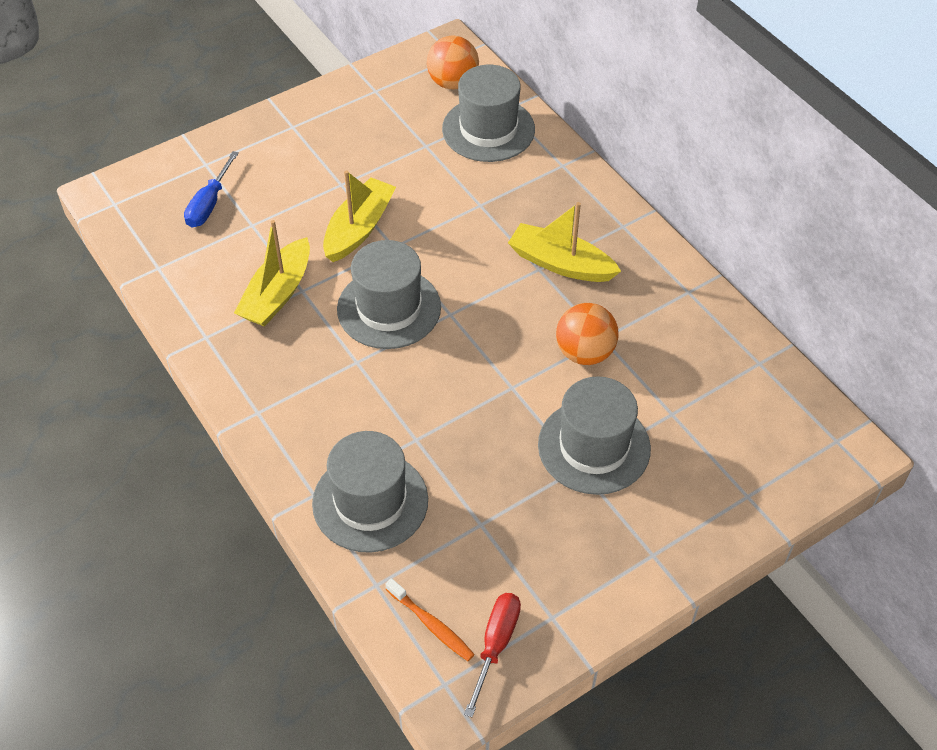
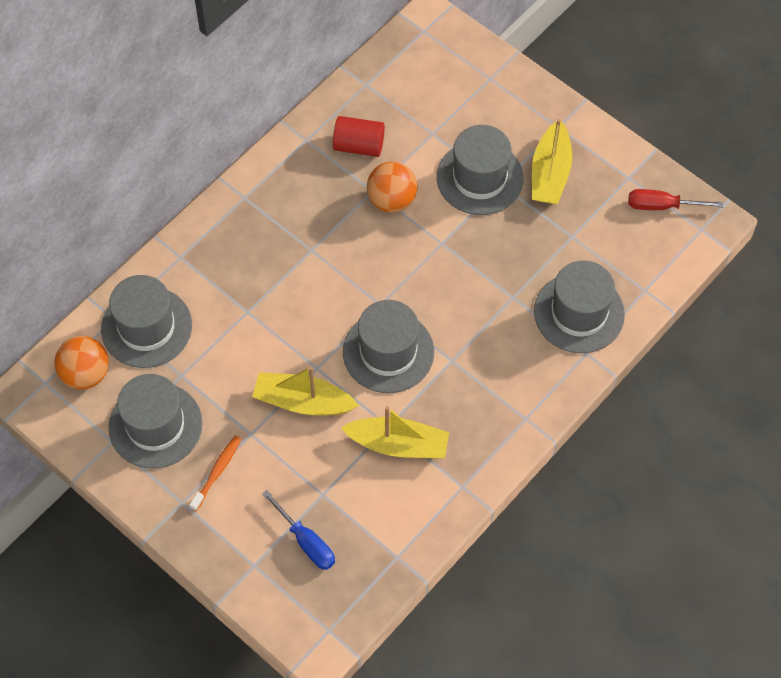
camera: 105 degrees left, 10 degrees up
blue screwdriver [184,151,239,227] -> blue screwdriver turned 45 degrees clockwise [262,490,335,570]
orange toothbrush [386,578,475,661] -> orange toothbrush moved to [189,435,241,511]
yellow boat [508,202,621,282] -> yellow boat moved to [532,119,572,204]
none -> grey hat [109,374,202,469]
none -> red cylinder [333,116,385,157]

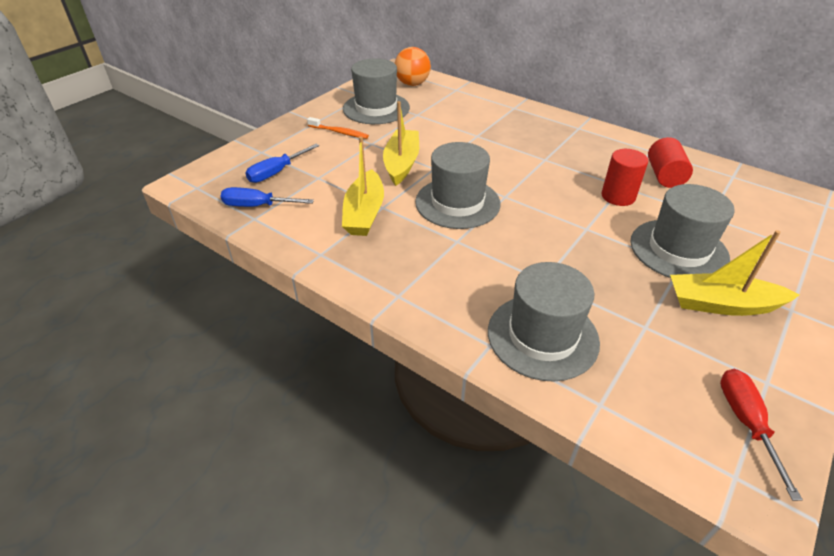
camera: 85 degrees right, 20 degrees down
grey hat [101,275,192,368] -> none
orange ball [367,162,417,213] -> red cylinder [602,149,648,206]
none -> blue screwdriver [221,187,314,207]

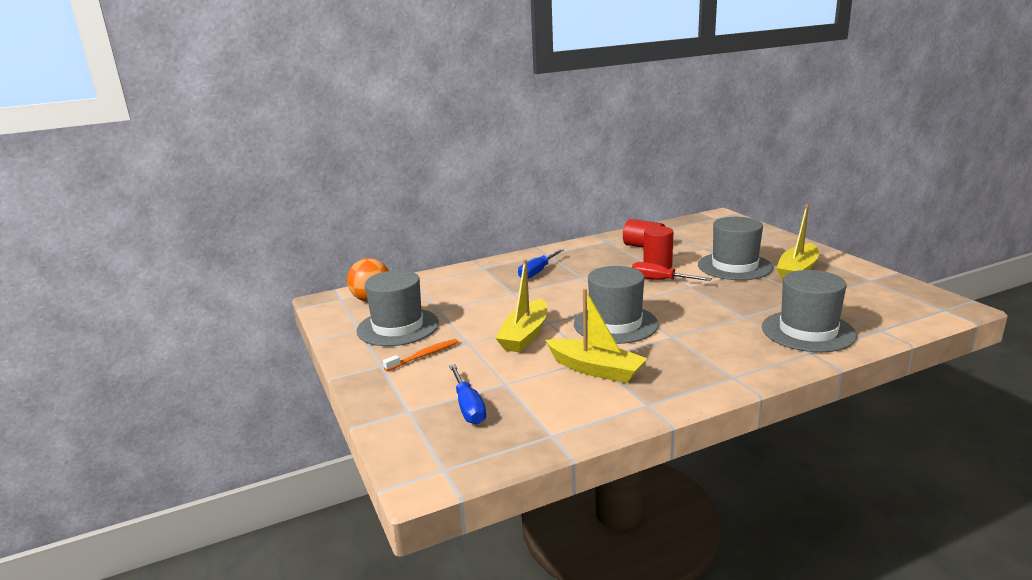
camera: 60 degrees left, 20 degrees down
blue screwdriver [221,187,314,207] -> blue screwdriver moved to [518,249,564,278]
yellow boat [383,101,419,186] -> yellow boat turned 105 degrees counterclockwise [495,259,547,352]
red screwdriver [720,369,803,501] -> red screwdriver moved to [631,262,712,281]

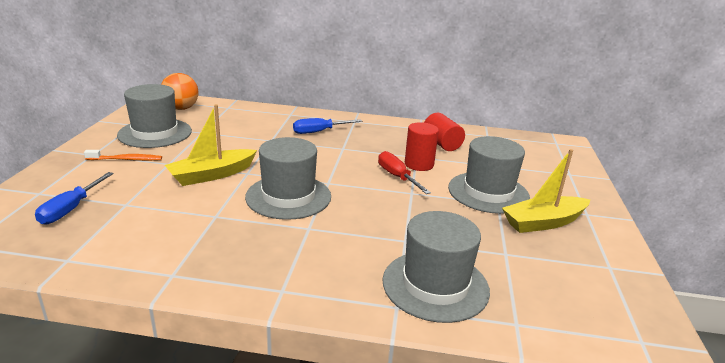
camera: 30 degrees right, 5 degrees up
yellow boat [545,289,647,383] -> none

